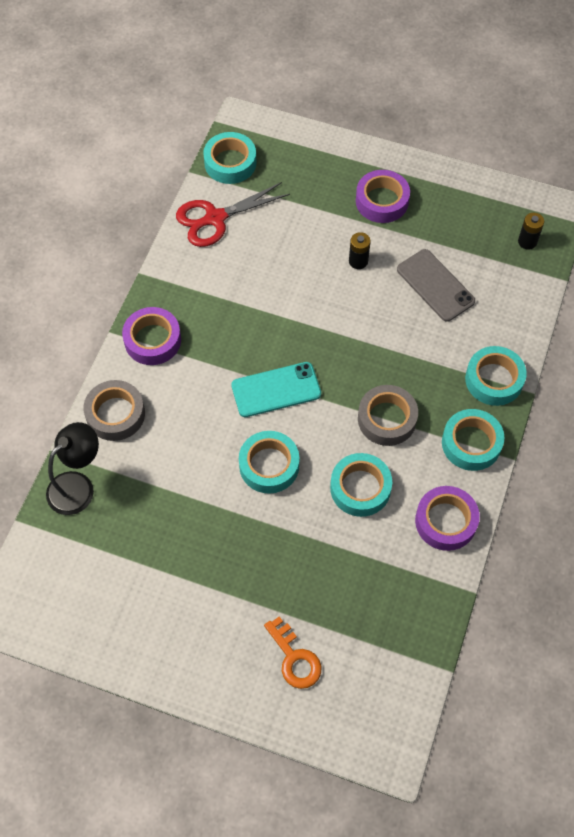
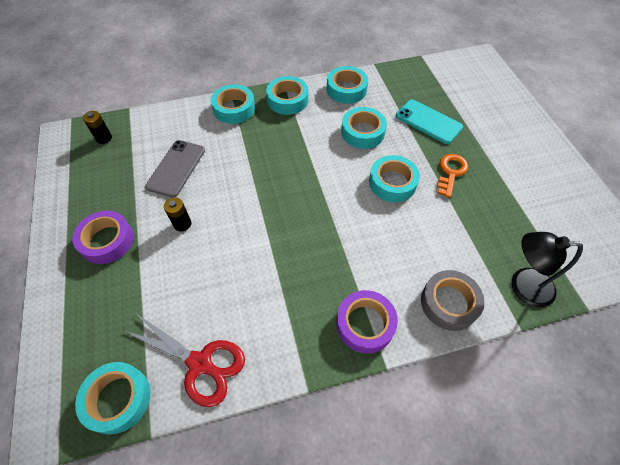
camera: 125 degrees left, 5 degrees down
turquoise phone [231,362,321,417] -> turquoise phone moved to [396,99,463,144]
orange key [264,617,322,689] -> orange key moved to [437,154,468,198]
grey tape [358,385,418,446] -> none
purple tape [415,486,480,551] -> turquoise tape [327,66,368,104]

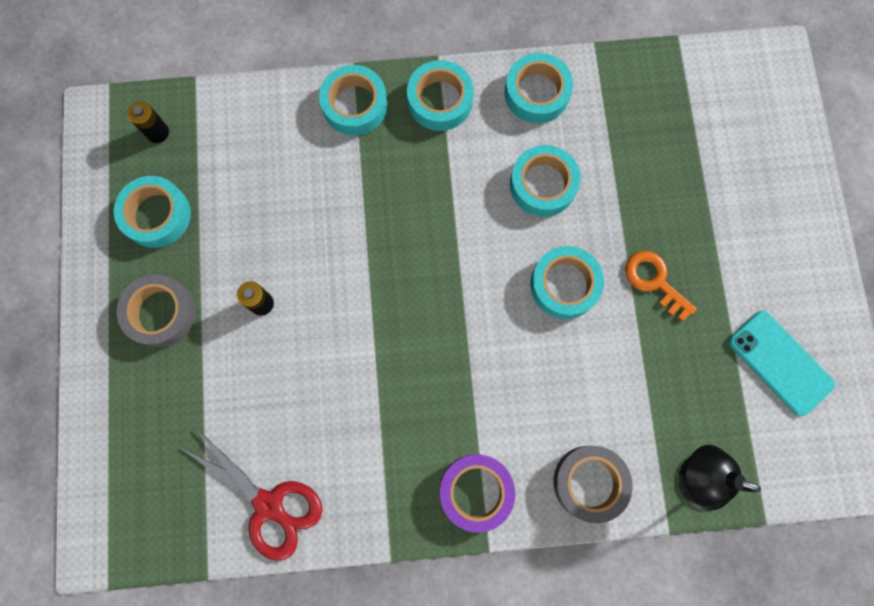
camera: 10 degrees right, 20 degrees up
purple tape [72,211,134,264] -> grey tape [117,274,196,348]
turquoise tape [75,362,150,435] -> turquoise tape moved to [114,176,191,248]
grey phone [145,140,205,198] -> none
turquoise phone [396,99,463,144] -> turquoise phone moved to [728,311,835,416]
orange key [437,154,468,198] -> orange key turned 75 degrees counterclockwise [625,251,697,322]

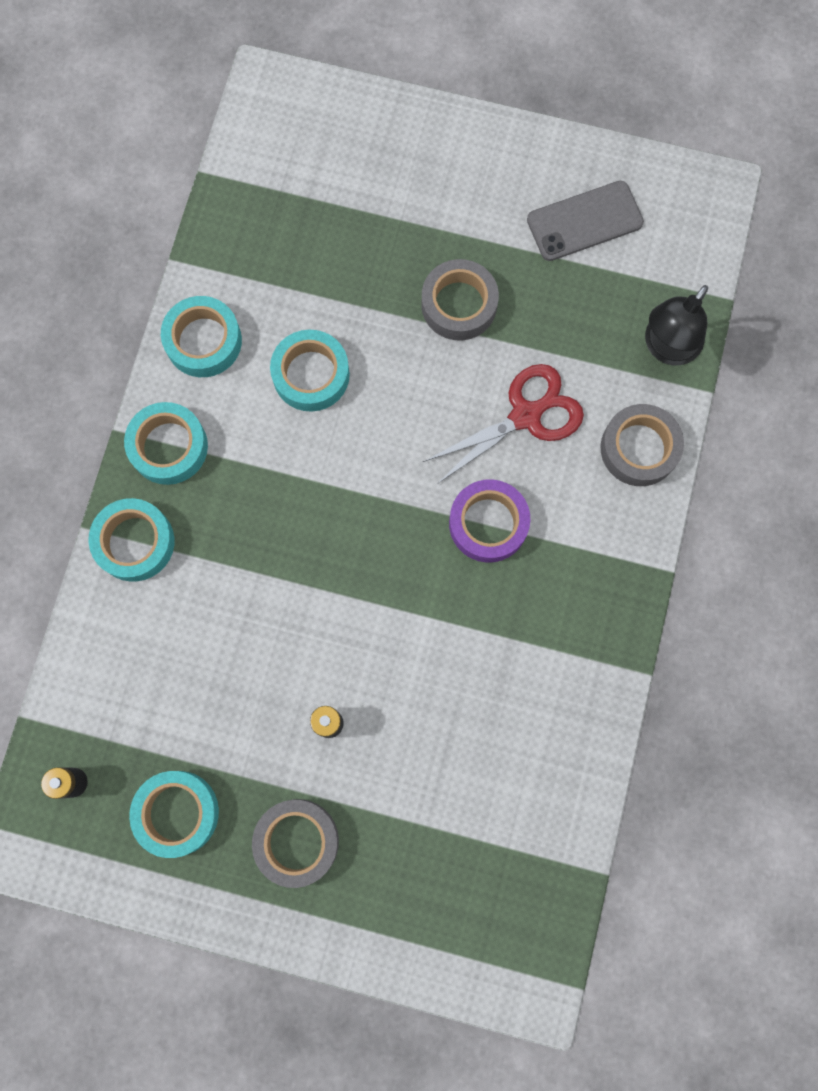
camera: 70 degrees left, 0 degrees up
red scissors [180,428,322,561] -> red scissors moved to [423,364,584,485]
purple tape [440,454,515,533] -> purple tape moved to [449,479,530,563]
turquoise tape [530,246,604,319] -> none
orange key [625,251,697,322] -> grey tape [421,259,499,340]
turquoise phone [728,311,835,416] -> grey phone [527,181,644,261]

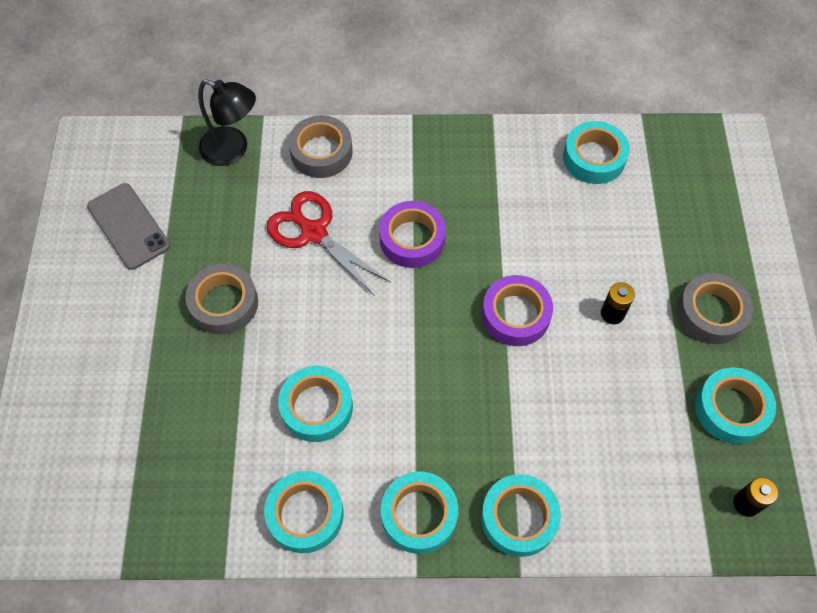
camera: 105 degrees left, 15 degrees down
none -> purple tape [482,275,553,346]
none -> turquoise tape [563,121,630,184]

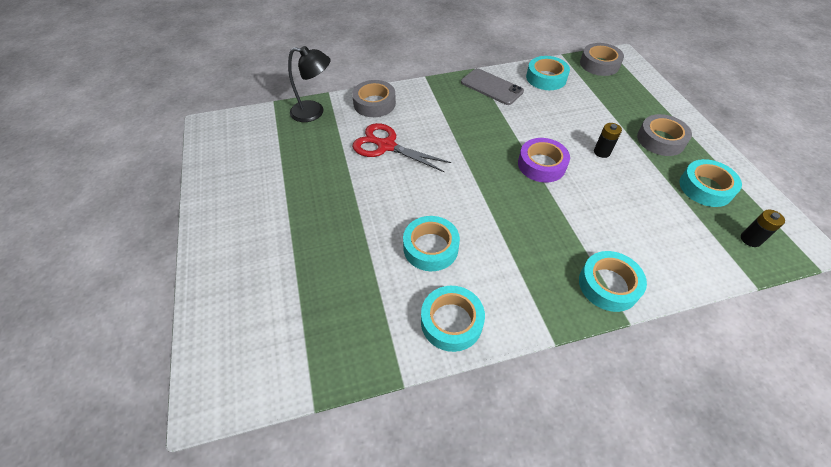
camera: 15 degrees left, 10 degrees down
grey phone [87,183,170,270] -> grey phone moved to [461,68,524,105]
grey tape [185,264,258,334] -> grey tape moved to [580,43,624,76]
purple tape [379,201,446,268] -> none
turquoise tape [381,472,458,554] -> none

